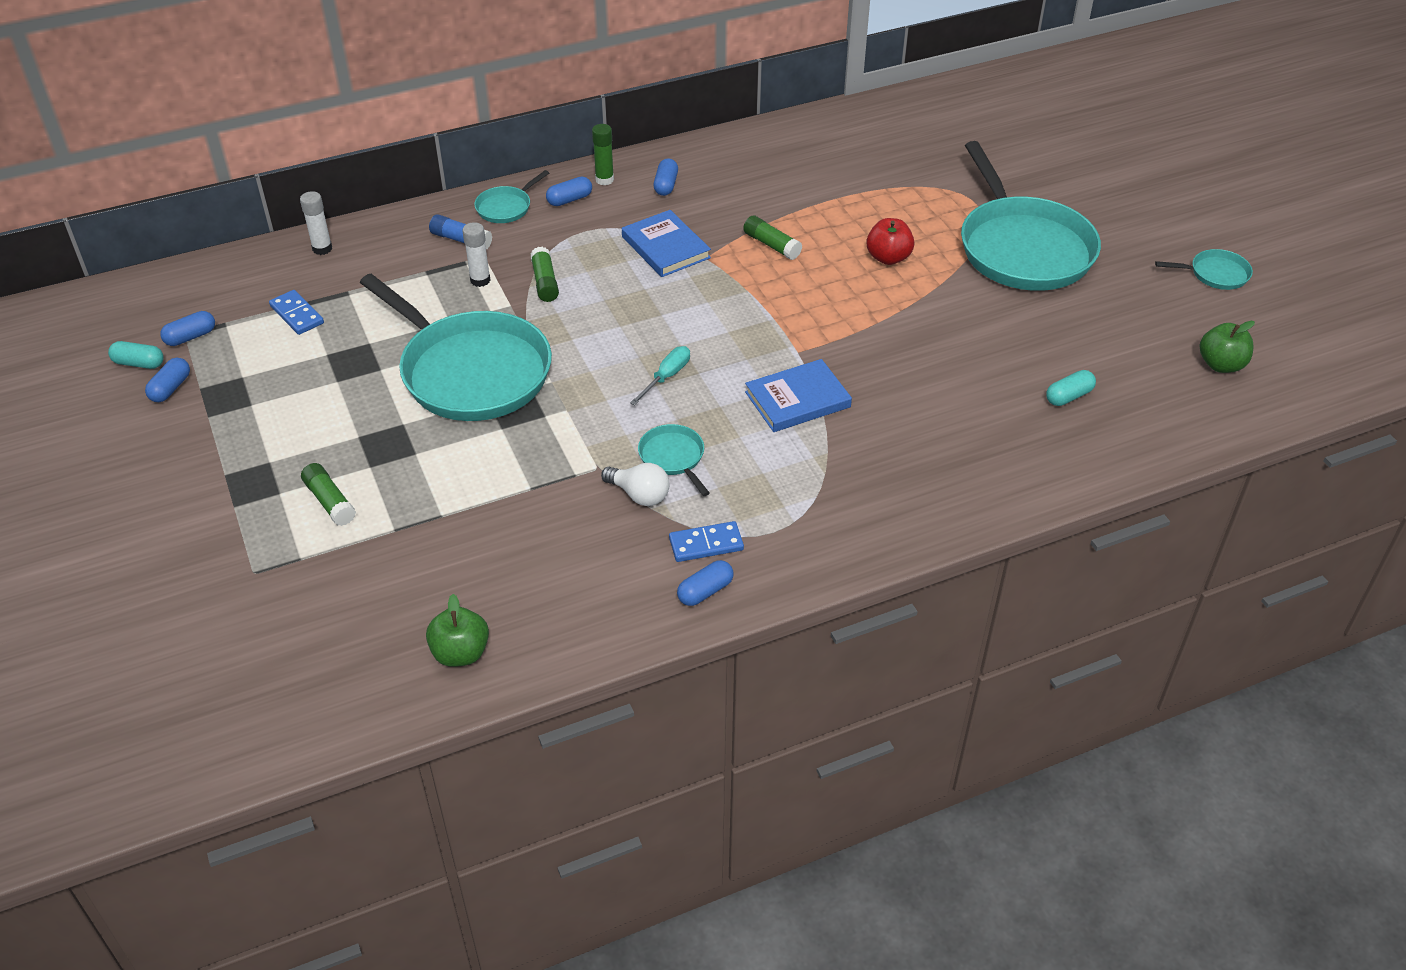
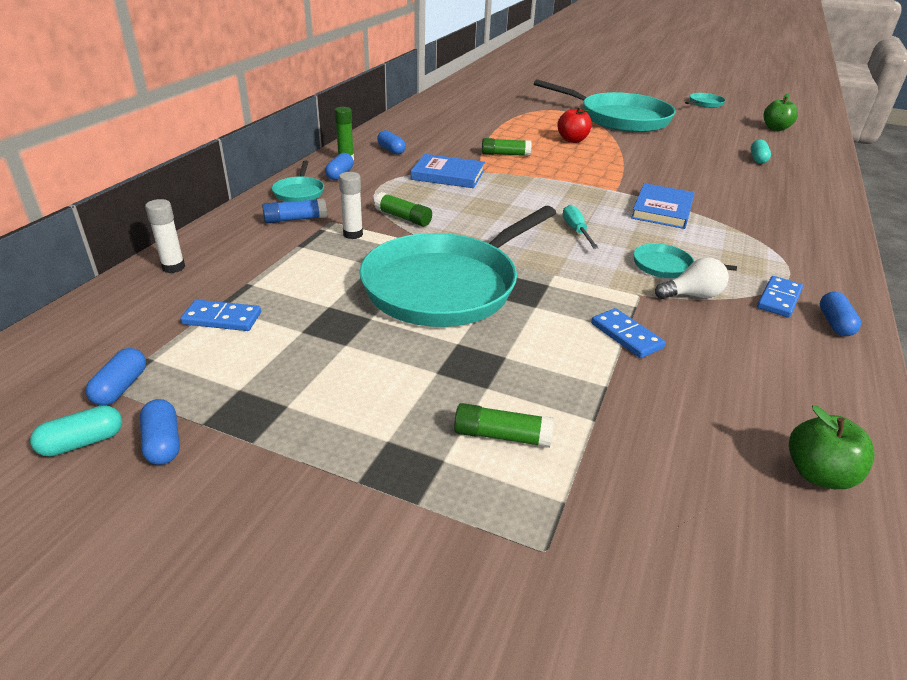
camera: 45 degrees left, 10 degrees down
turquoise pan [360,274,552,421] -> turquoise pan turned 135 degrees clockwise [359,206,556,327]
none -> blue domino [591,308,666,358]

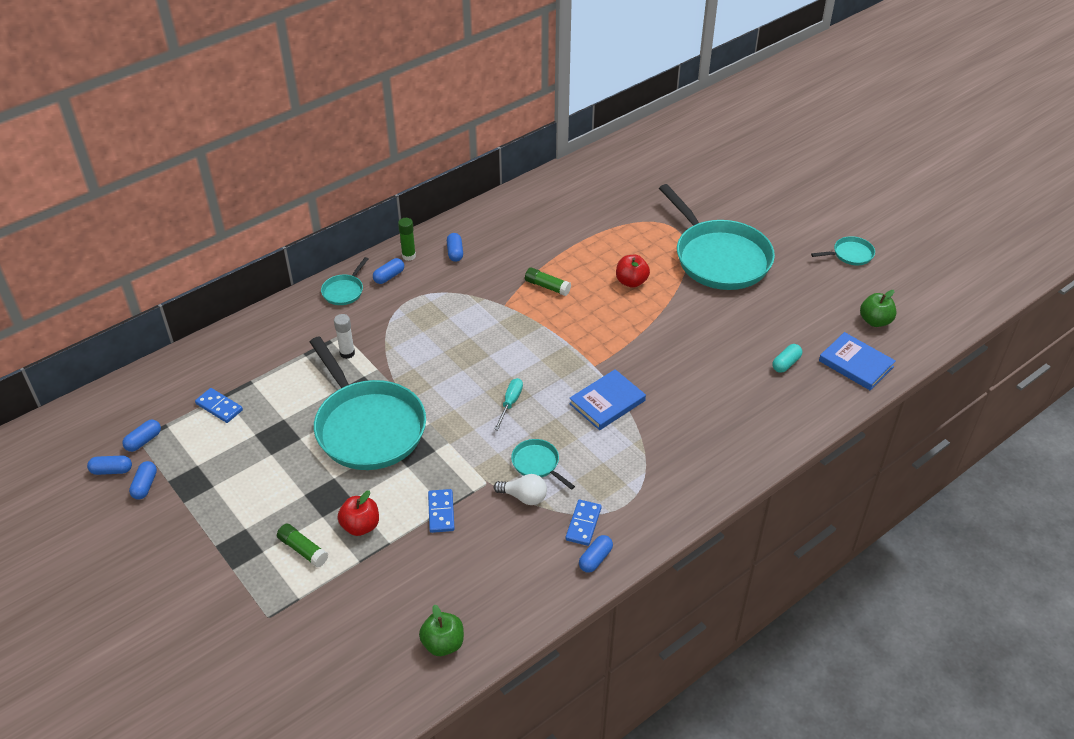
camera: 30 degrees right, 10 degrees up
turquoise capsule [30,405,122,456] -> blue capsule [87,455,132,475]
white glue stick [145,199,185,273] -> none
blue glue stick [262,198,327,223] -> none
turquoise pan [359,206,556,327] -> turquoise pan turned 105 degrees counterclockwise [310,336,426,470]
green glue stick [374,192,432,227] -> none
blue book [411,154,485,188] -> blue book moved to [819,332,896,391]
blue domino [757,276,803,318] -> blue domino turned 45 degrees counterclockwise [565,500,602,546]
none -> red apple [337,490,379,536]

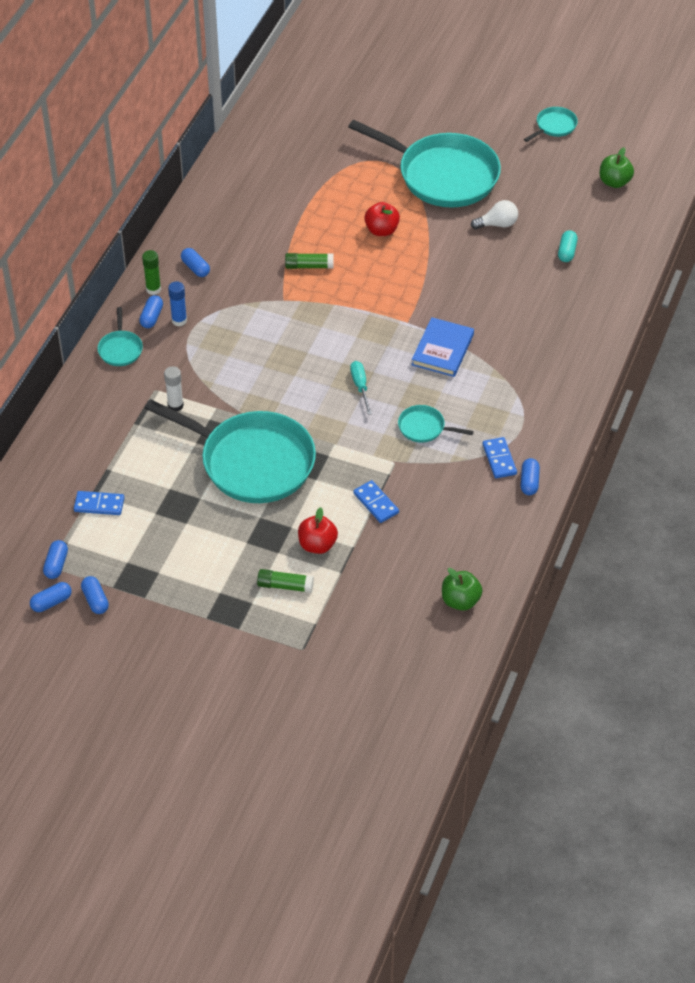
camera: 30 degrees left, 5 degrees up
white light bulb [494,474,547,505] -> white light bulb moved to [471,200,518,229]
blue book [819,332,896,391] -> none
none -> blue glue stick [168,281,187,327]

